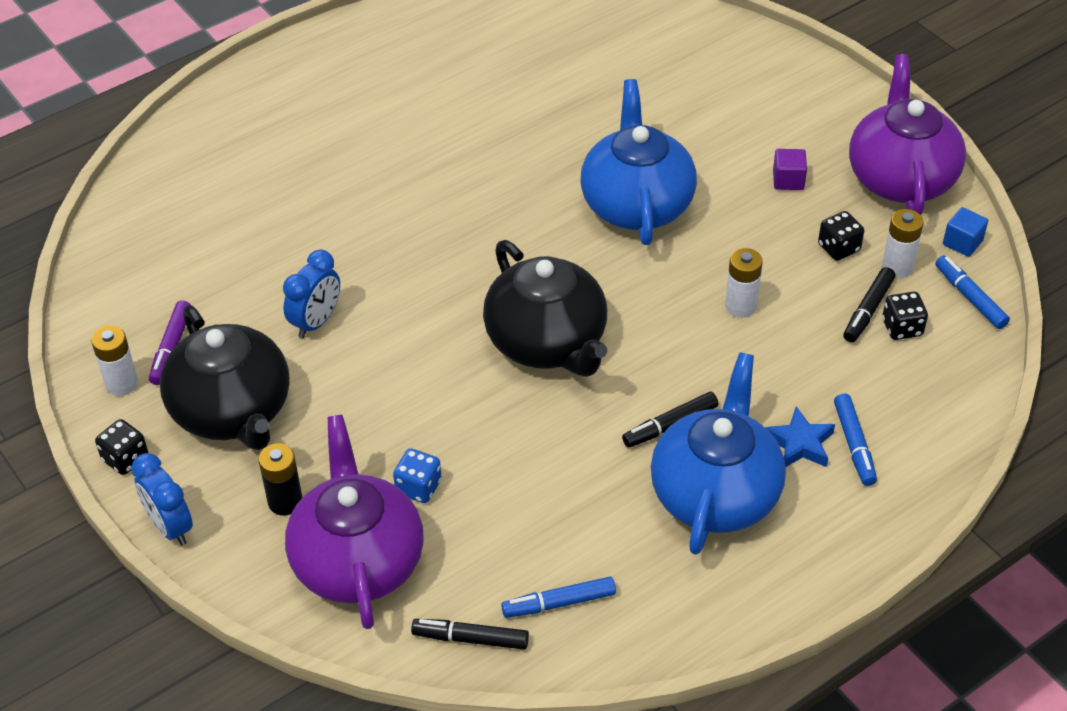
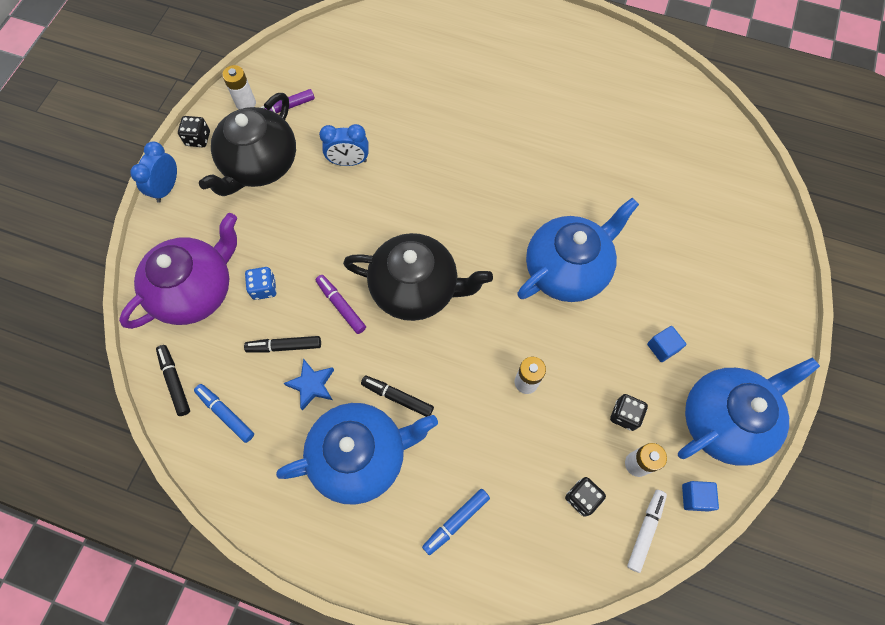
camera: 55 degrees right, 20 degrees up
black battery [259,443,302,516] -> none
black teapot [483,240,607,377] -> black teapot turned 105 degrees counterclockwise [343,233,493,321]
blue star [765,406,835,467] -> blue star moved to [284,358,334,410]
purple cube [773,149,807,190] -> blue cube [647,326,686,362]
black marker [843,267,895,342] -> black marker moved to [244,336,321,353]
purple teapot [849,54,966,215] -> blue teapot [678,357,820,466]
blue marker [935,255,1010,329] -> white marker [627,490,667,573]
none -> purple marker [316,275,366,334]

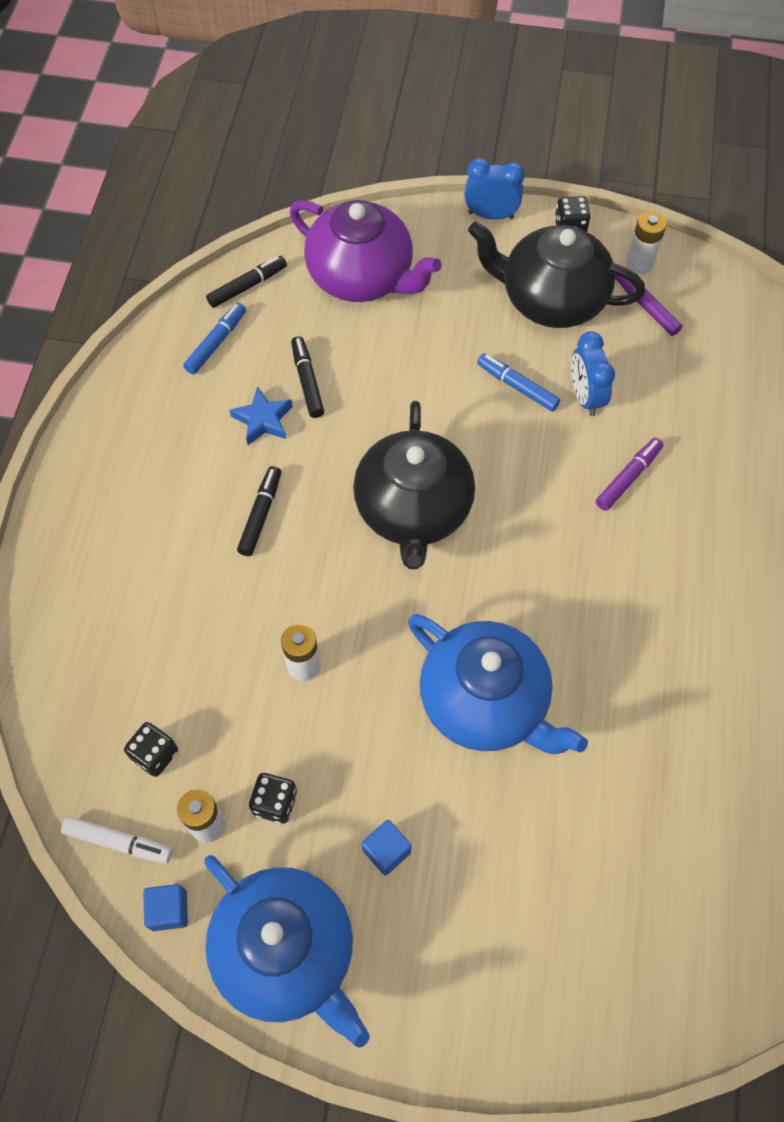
camera: 80 degrees right, 5 degrees down
blue dice [245,267,277,300] -> none
blue teapot [276,403,438,505] -> none
purple marker [316,275,366,334] -> purple marker moved to [596,438,663,511]
blue marker [422,489,490,555] -> blue marker moved to [477,353,560,412]

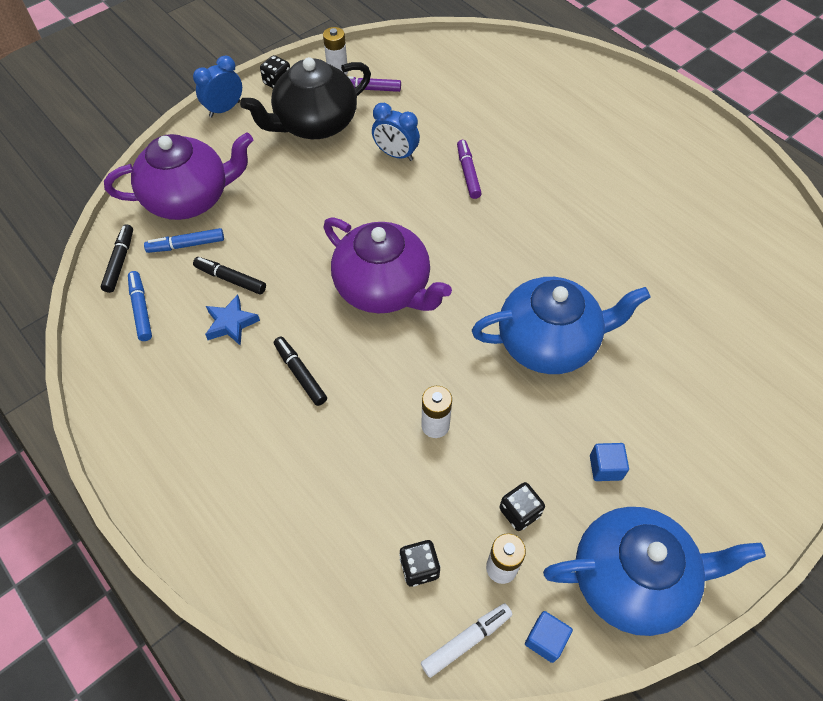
camera: 50 degrees left, 5 degrees down
black teapot [353,401,475,569] -> purple teapot [323,217,452,313]
blue marker [477,353,560,412] -> blue marker moved to [144,228,224,253]

